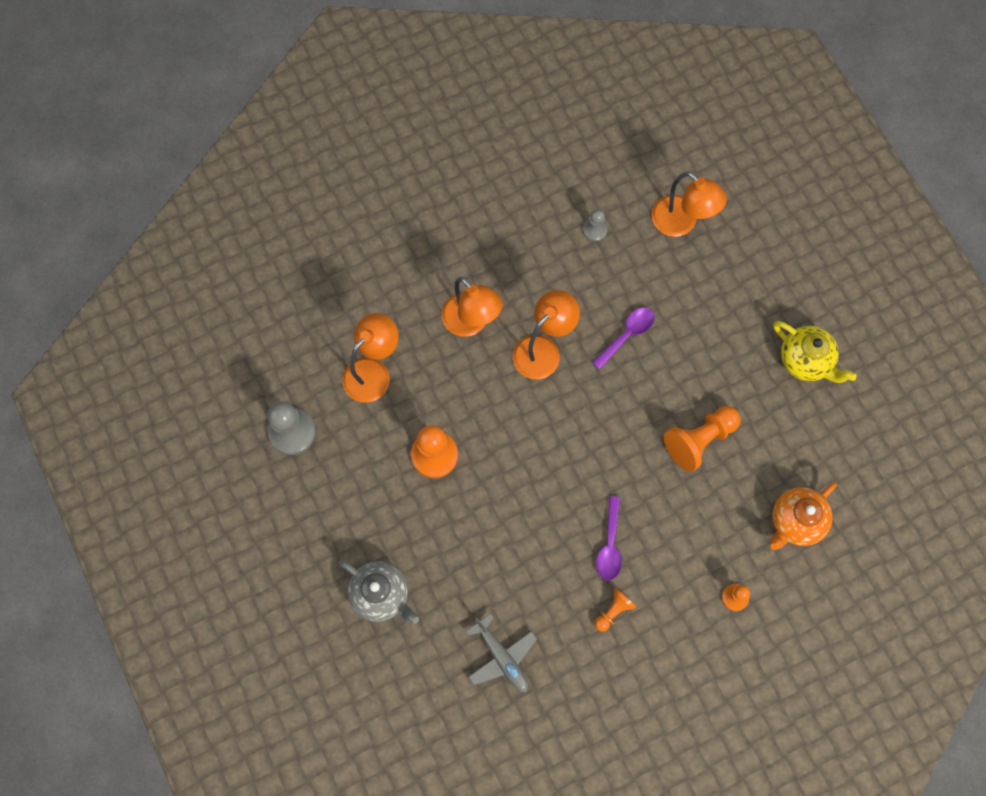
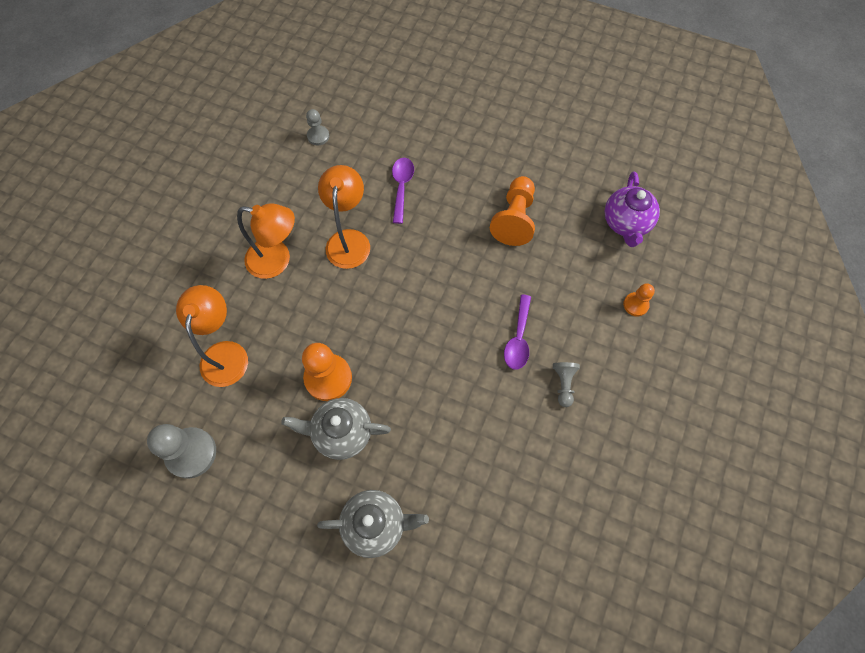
camera: 40 degrees left, 5 degrees down
grey plane [466,614,537,692] -> none
orange pawn [594,588,636,632] -> grey pawn [553,362,580,407]
purple spoon [596,496,622,581] -> purple spoon turned 45 degrees clockwise [504,295,531,369]
orange lamp [651,172,727,237] -> none
orange teapot [770,482,837,550] -> purple teapot [605,171,660,247]
yellow teapot [773,321,857,383] -> none
none -> grey teapot [281,398,391,460]

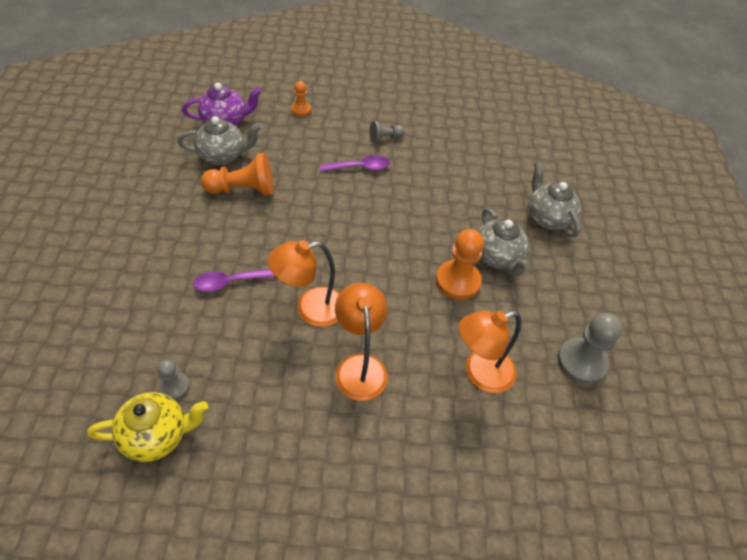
camera: 115 degrees left, 15 degrees down
none -> yellow teapot [87,392,208,462]
none -> grey teapot [177,116,262,165]

